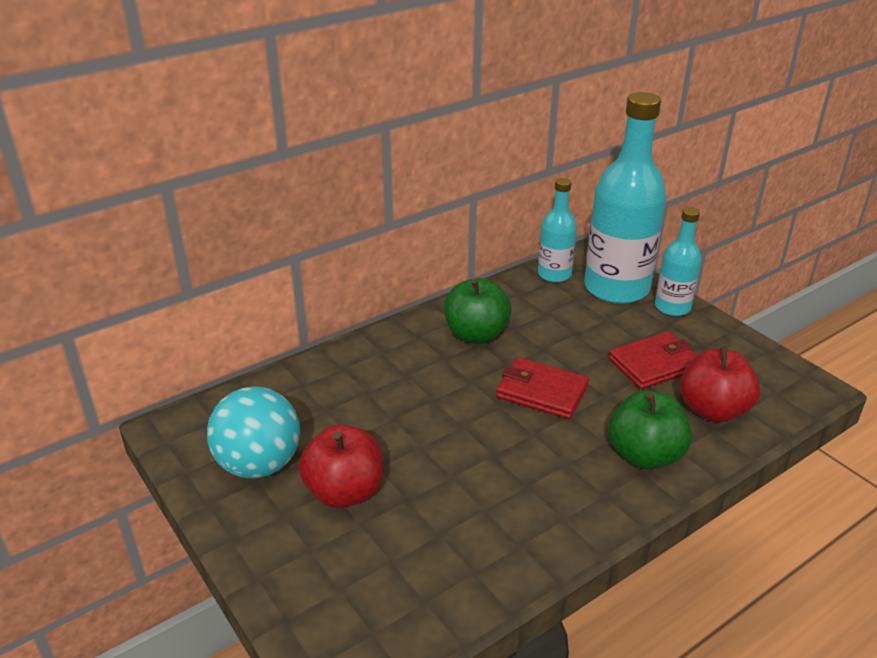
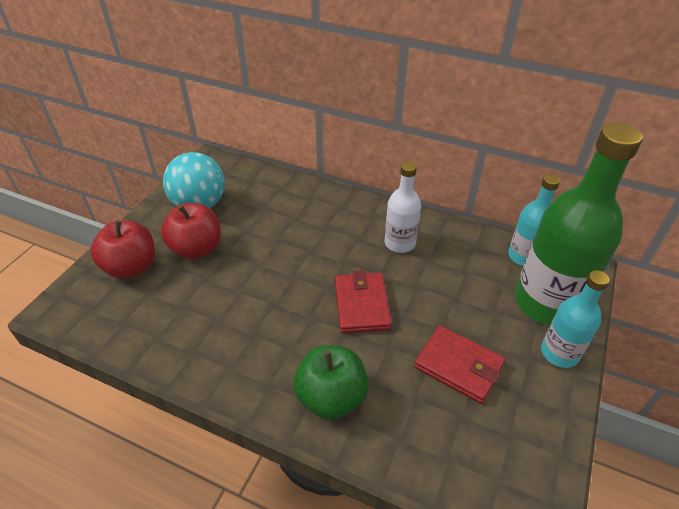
camera: 60 degrees right, 10 degrees up
green apple [444,278,511,344] -> white bottle [384,162,421,253]
turquoise bottle [584,92,666,304] -> green bottle [515,123,643,326]
red apple [680,346,760,422] -> red apple moved to [91,220,155,279]

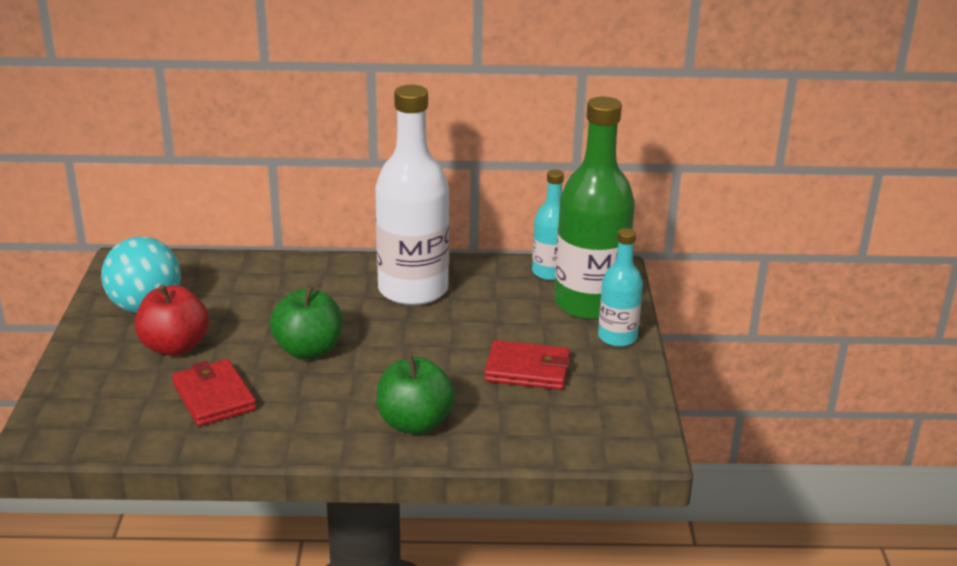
camera: 25 degrees left, 15 degrees down
red apple [91,220,155,279] -> none
red wallet [335,271,392,333] -> red wallet moved to [172,359,257,426]
white bottle [384,162,421,253] -> white bottle [375,85,450,306], size x1.88
none -> green apple [270,285,342,359]

